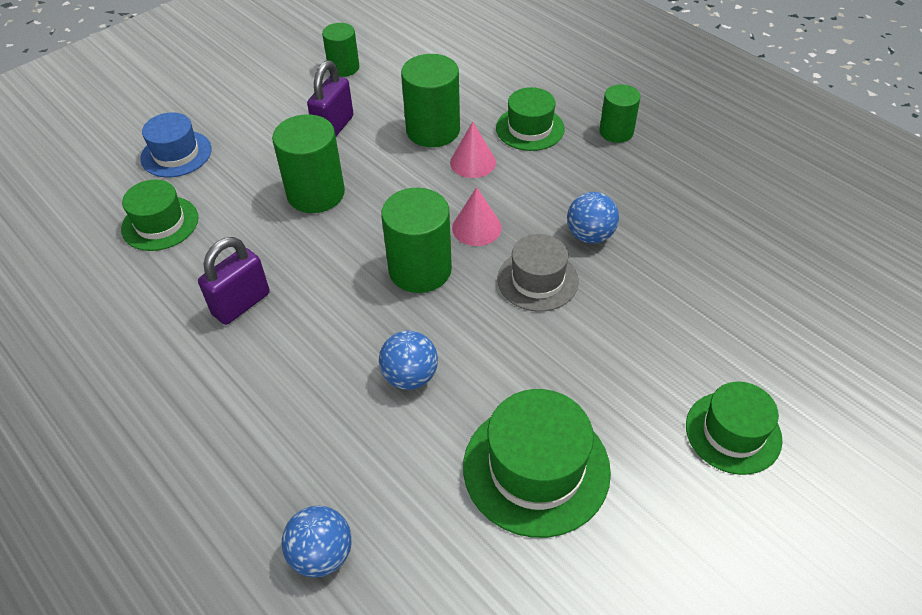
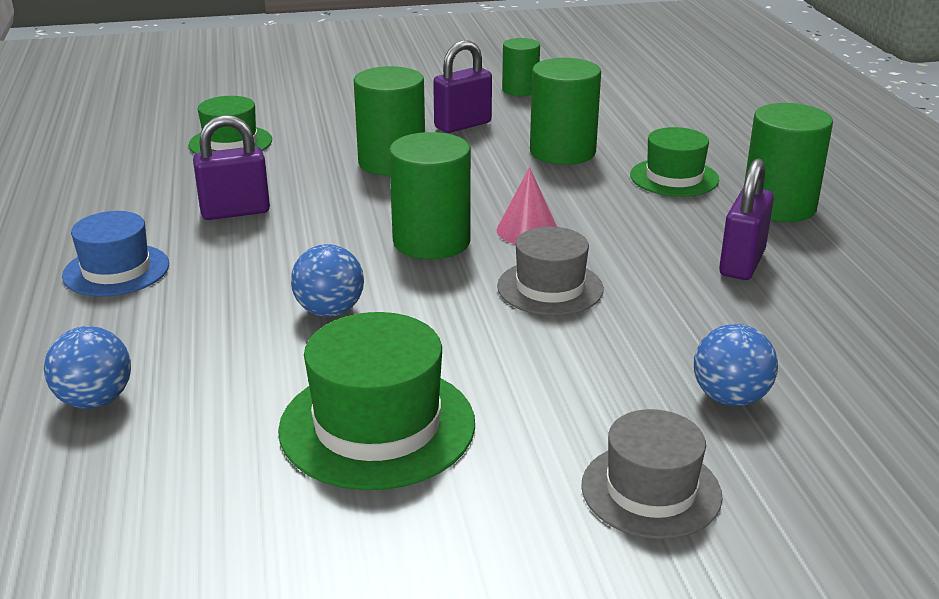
camera: 30 degrees right, 20 degrees down
blue hat [140,112,212,177] -> blue hat moved to [62,211,169,297]
pink cone [450,121,496,178] -> none
blue ball [567,192,619,244] -> blue ball moved to [694,324,778,406]
green cylinder [599,84,640,143] -> green cylinder [744,103,833,222], size x1.59
green hat [686,382,783,475] -> grey hat [581,409,722,539]
none -> purple padlock [719,158,774,280]

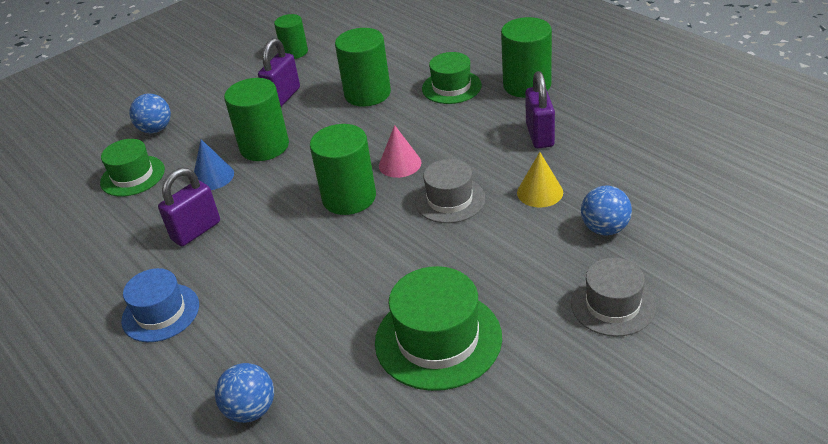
camera: 25 degrees left, 10 degrees up
blue ball [291,244,364,317] -> blue ball moved to [129,94,171,133]
none -> blue cone [194,139,234,190]
none -> yellow cone [517,152,563,208]

